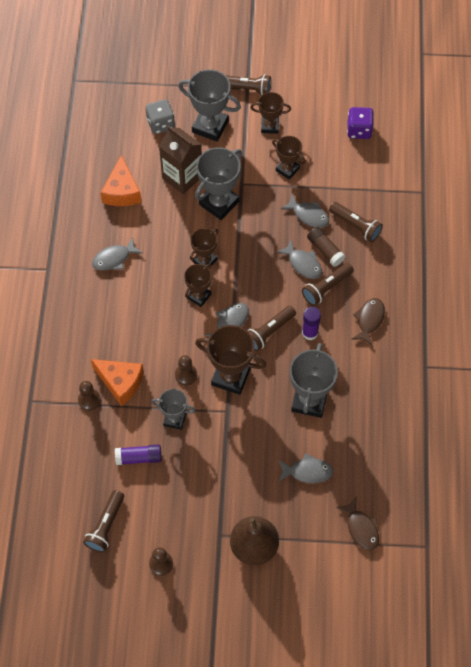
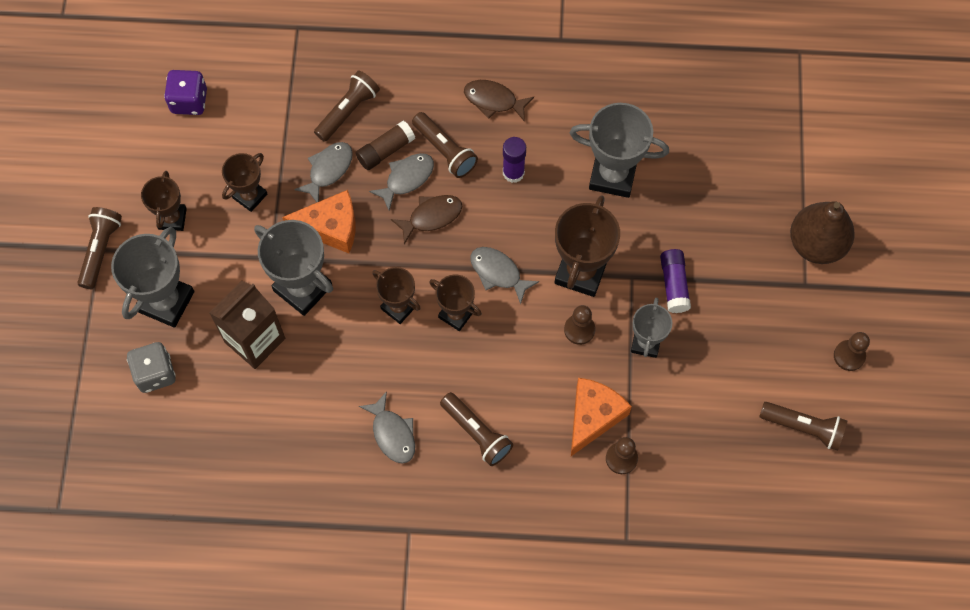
camera: 90 degrees left, 5 degrees up
orange cheese [101,155,142,206] -> orange cheese moved to [282,190,356,253]
purple glue stick [115,444,162,465] -> purple glue stick moved to [660,249,691,313]
brown flashlight [248,306,296,351] -> brown flashlight moved to [440,392,513,466]
grey fish [278,453,333,483] -> none
brown fish [337,497,379,551] -> brown fish moved to [391,195,462,244]

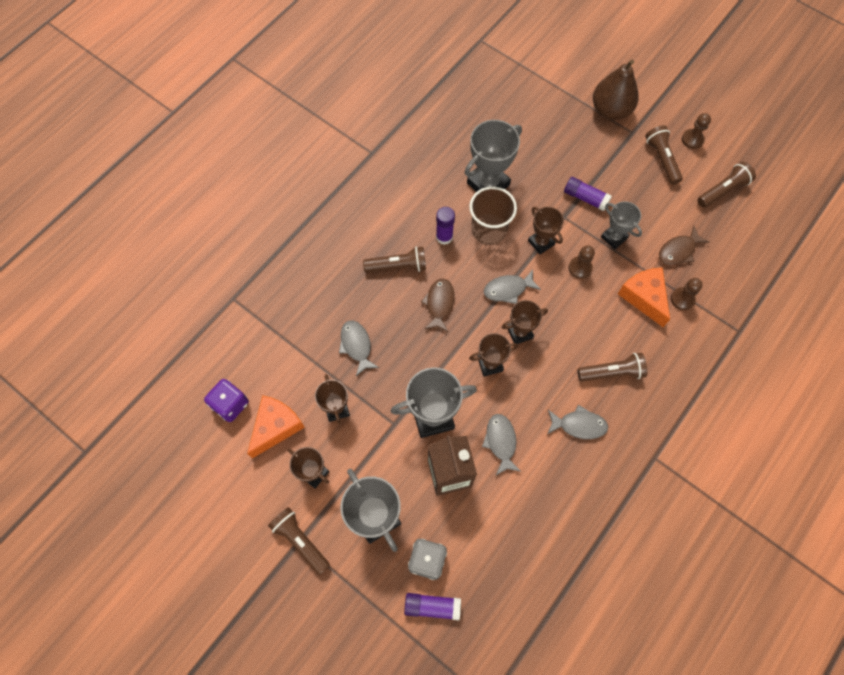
camera: 55 degrees left, 0 degrees up
orange cheese [282,190,356,253] -> orange cheese moved to [247,395,305,459]
brown flashlight [314,70,380,142] -> brown flashlight moved to [645,125,683,185]
brown glue stick [356,121,415,170] -> none
grey fish [369,153,434,211] -> grey fish moved to [482,414,521,475]
brown fish [464,80,534,121] -> brown fish moved to [659,226,709,265]
brown trophy [555,195,620,297] -> brown trophy [528,207,564,254], size x0.61
none -> purple glue stick [404,593,461,620]
none -> brown cup [469,186,517,245]

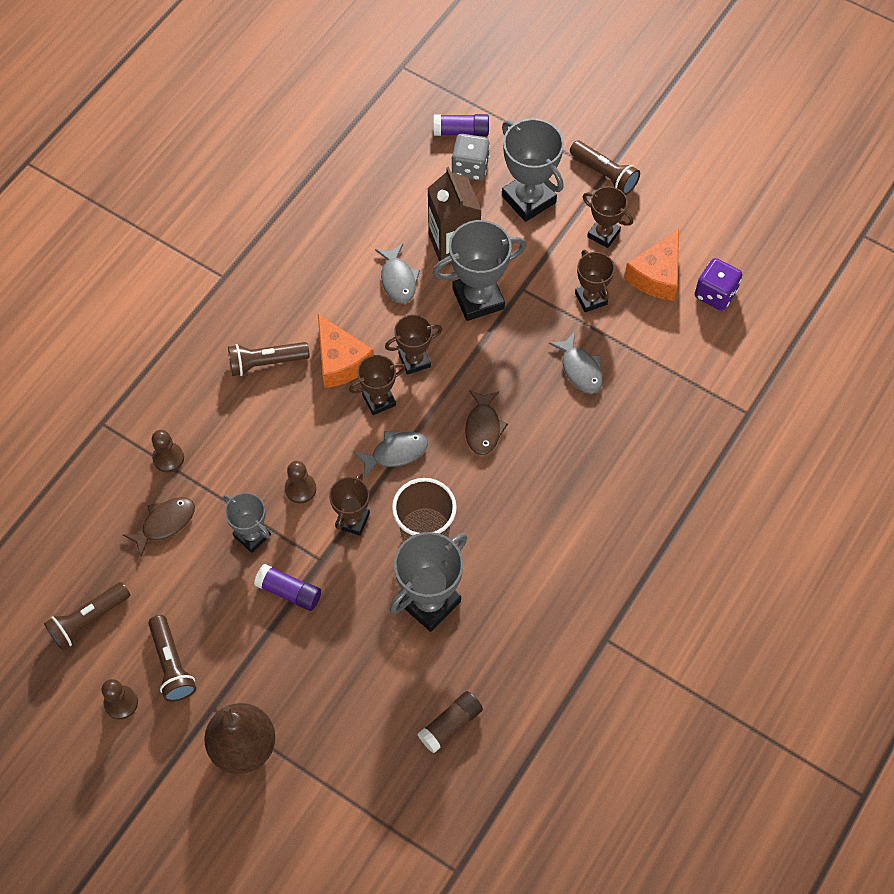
camera: 175 degrees right, 5 degrees down
brown flashlight [363,246,426,273] -> none
purple glue stick [436,207,455,245] -> none
brown trophy [528,207,564,254] -> brown trophy turned 60 degrees clockwise [329,472,370,536]
grey fish [547,405,608,439] -> none
orange cheese [618,267,670,327] -> orange cheese moved to [318,314,374,388]
none -> brown glue stick [418,691,483,753]

